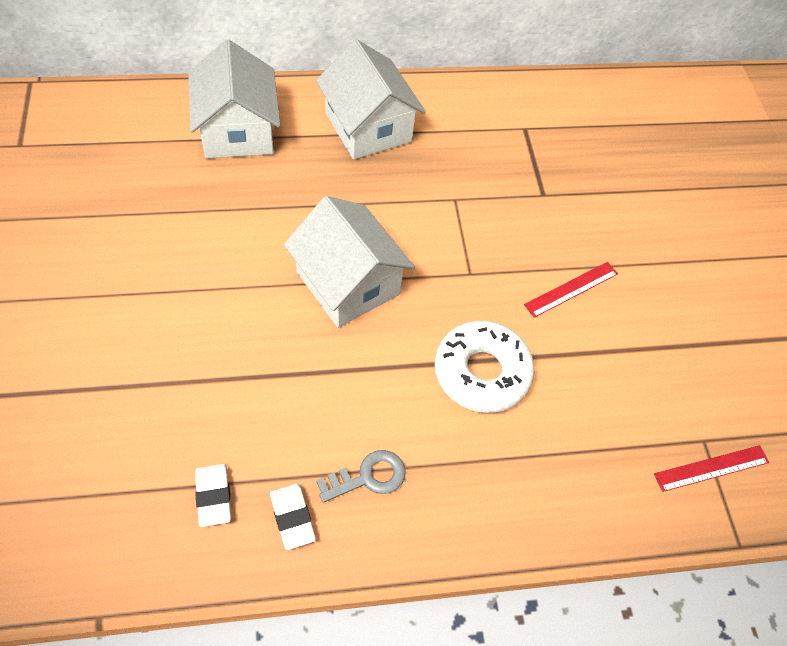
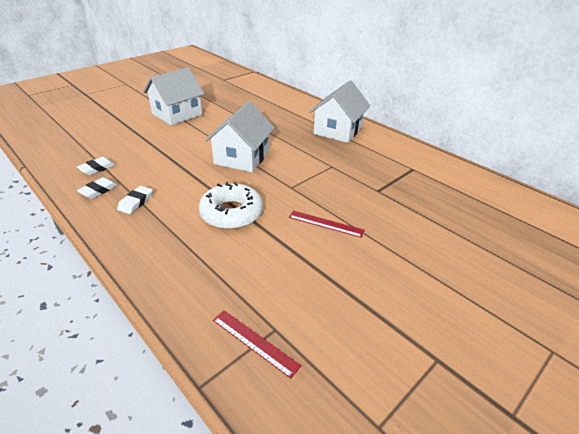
camera: 60 degrees right, 20 degrees down
white house [188,39,280,158] -> white house moved to [143,67,205,125]
grey key [316,450,406,503] -> white eraser [117,186,153,214]

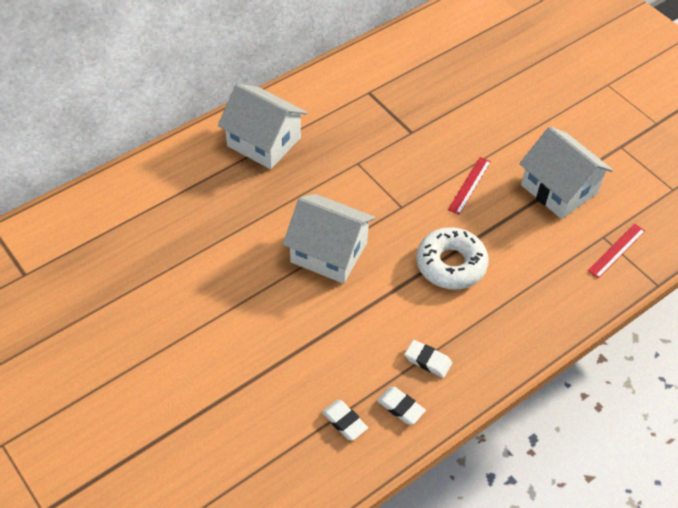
camera: 85 degrees left, 15 degrees up
white house [143,67,205,125] -> white house moved to [519,127,613,219]

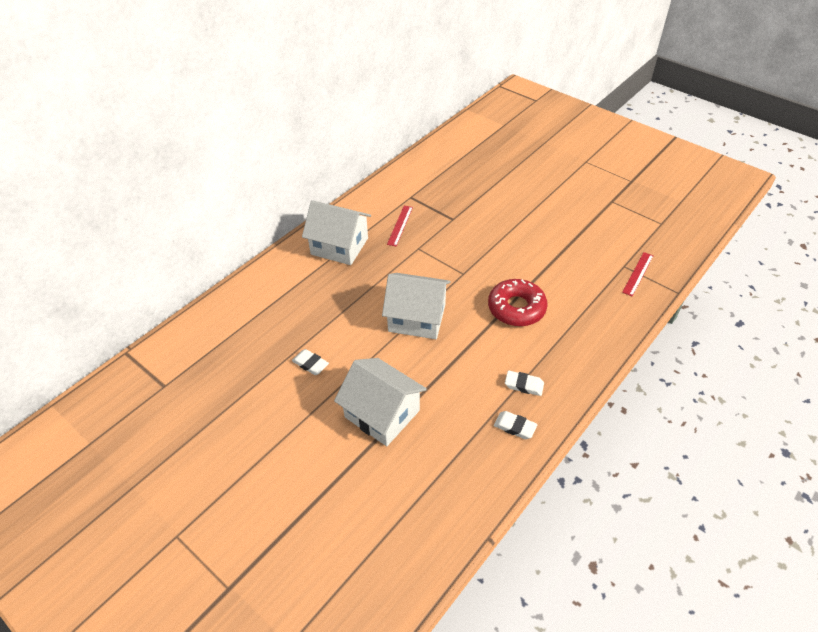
camera: 10 degrees left, 5 degrees down
white eraser [322,400,368,441] -> white eraser moved to [292,349,329,375]
white donut [416,227,489,290] -> red donut [488,279,547,326]
red ruler [448,157,491,215] -> red ruler moved to [387,206,413,246]
white house [519,127,613,219] -> white house moved to [334,358,427,446]

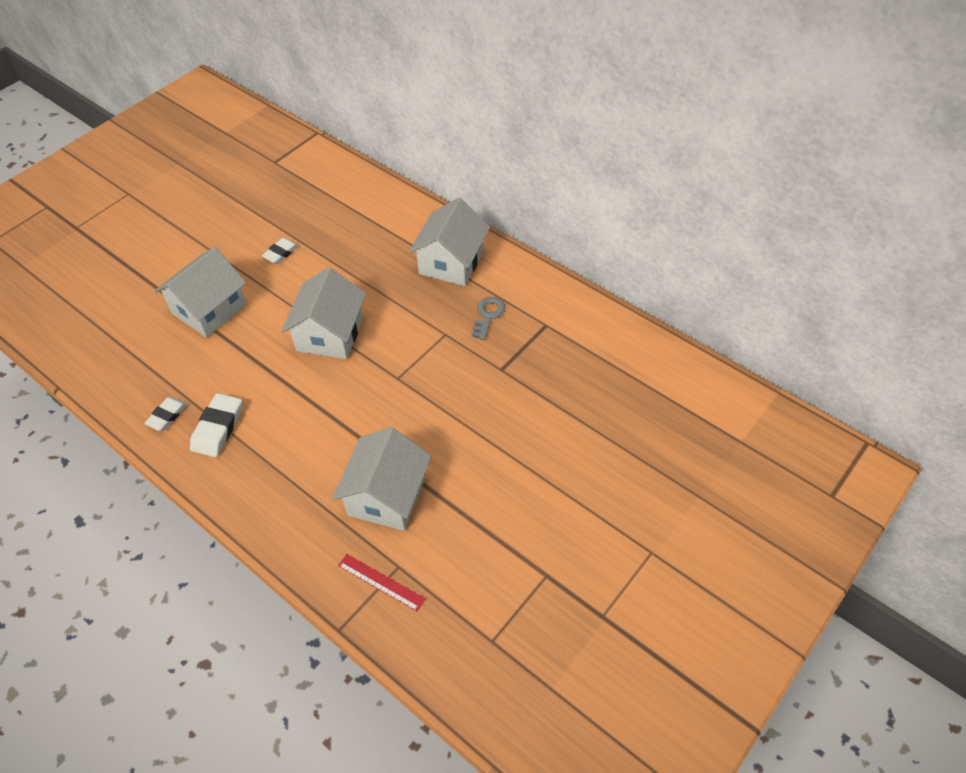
camera: 90 degrees right, 5 degrees up
red ruler [387,206,413,246] -> grey key [471,297,505,340]
red donut [488,279,547,326] -> none
white eraser [505,371,544,396] -> white eraser [190,393,242,457], size x1.52
none -> white house [333,427,431,531]

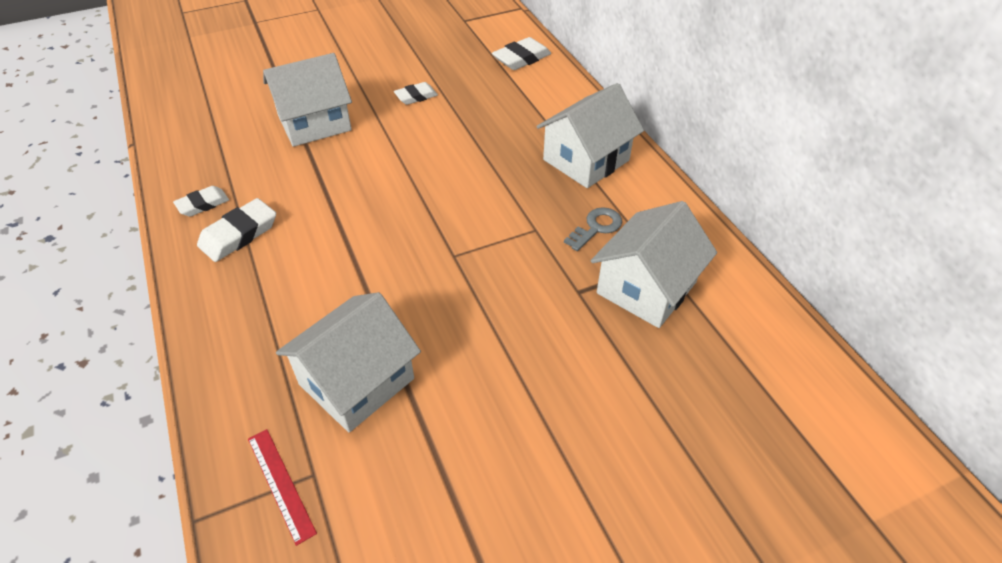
camera: 25 degrees right, 5 degrees down
white house [281,267,366,359] -> white house moved to [591,201,717,328]
none -> white eraser [492,37,551,70]

